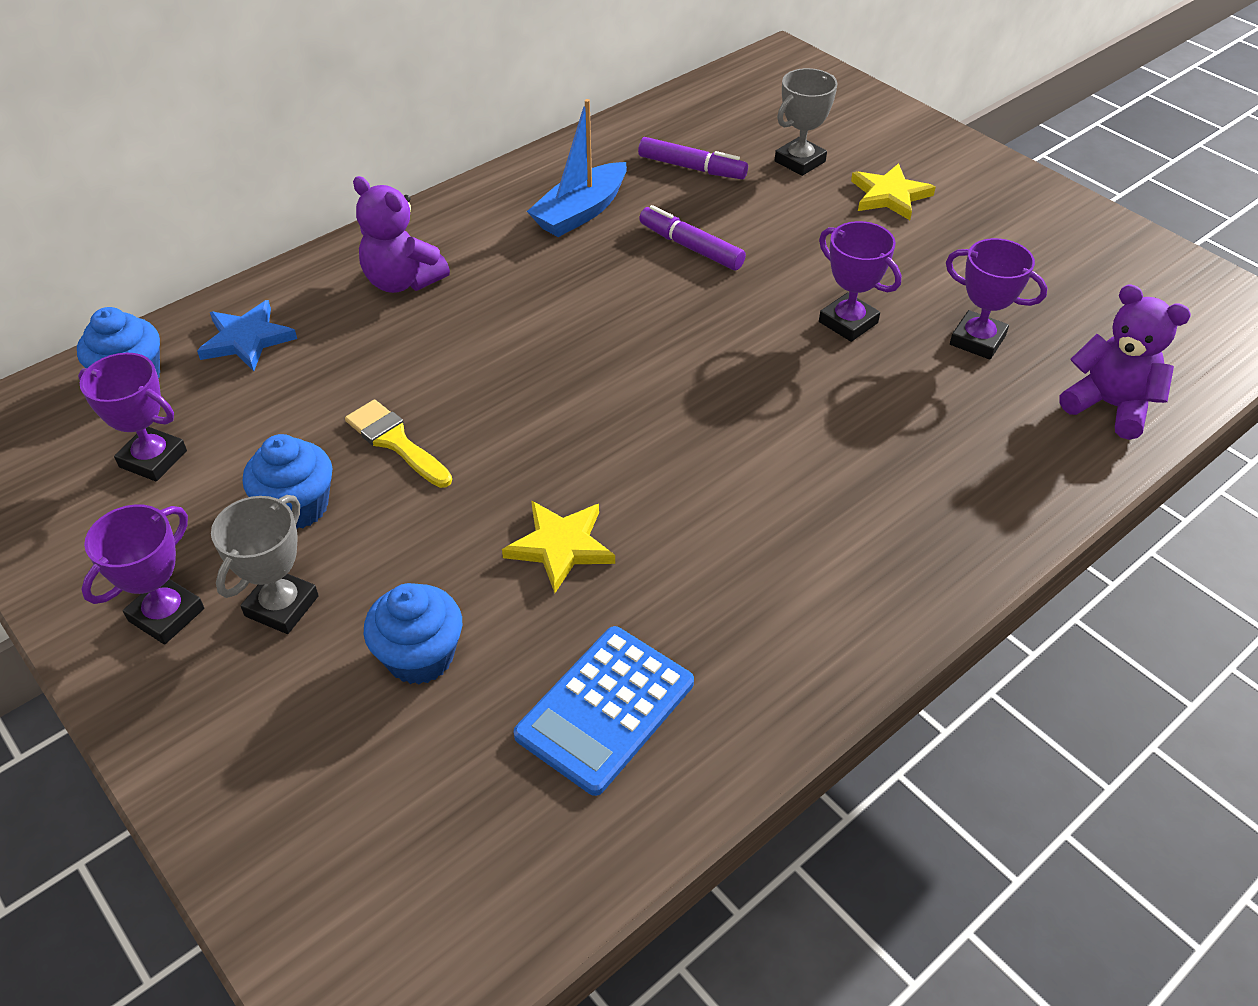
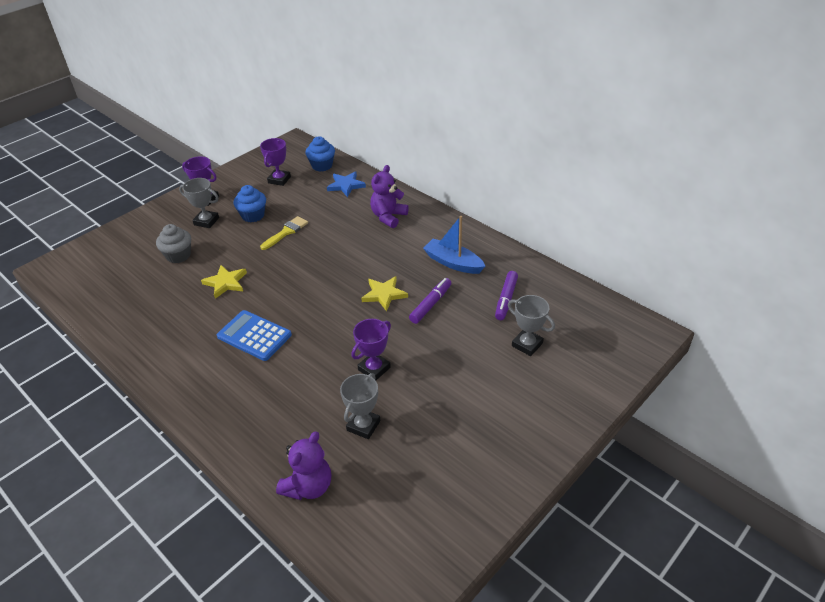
camera: 85 degrees right, 5 degrees down
blue cupcake [364,583,462,684] -> grey cupcake [156,224,191,263]
blue calculator [514,626,694,796] -> blue calculator moved to [217,310,292,361]
yellow star [851,163,936,220] -> yellow star moved to [361,276,408,312]
purple trophy [946,238,1048,360] -> grey trophy [340,373,380,439]

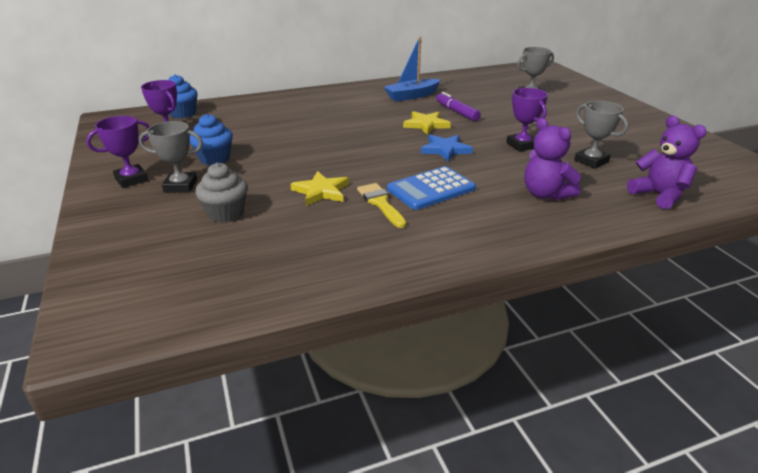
camera: 65 degrees left, 10 degrees down
grey trophy [179,178,219,228] -> grey trophy turned 45 degrees clockwise [139,121,203,192]
yellow brush [260,216,308,250] -> yellow brush moved to [357,183,406,228]
blue star [327,172,366,197] -> blue star moved to [421,135,473,162]
purple teddy bear [370,165,409,228] -> purple teddy bear moved to [524,118,581,200]
purple marker [495,271,518,320] -> none

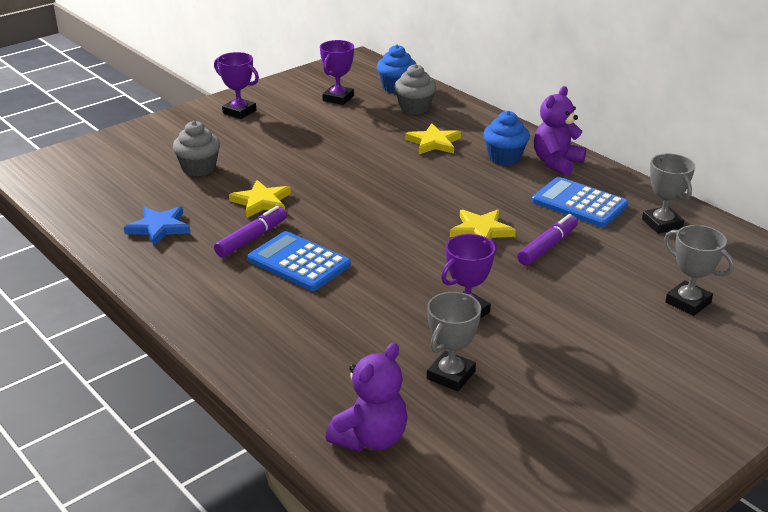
camera: 70 degrees right, 0 degrees up
grey trophy [139,121,203,192] -> grey trophy moved to [642,154,695,234]
blue cupcake [190,114,233,165] -> blue cupcake moved to [483,111,530,165]
yellow brush [357,183,406,228] -> purple marker [214,206,287,258]
blue boat [384,37,441,101] -> blue calculator [532,177,628,227]
blue star [421,135,473,162] -> blue star moved to [124,206,190,246]
purple teddy bear [524,118,581,200] -> purple teddy bear moved to [534,86,586,176]
none -> grey cupcake [394,64,436,115]
none -> yellow star [405,123,461,154]

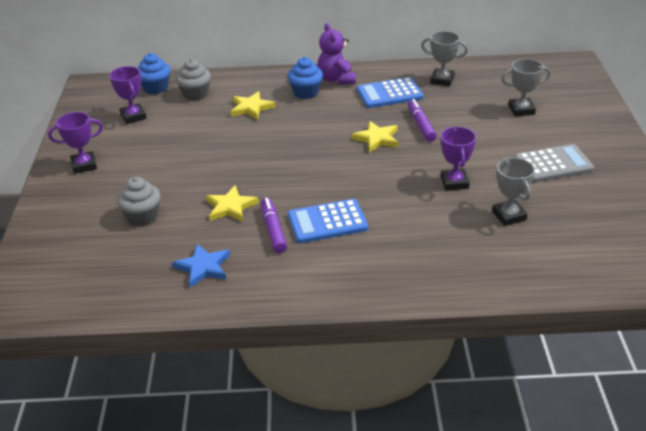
camera: 50 degrees left, 5 degrees up
purple teddy bear [326,343,408,452] -> none
none -> grey calculator [514,144,595,182]

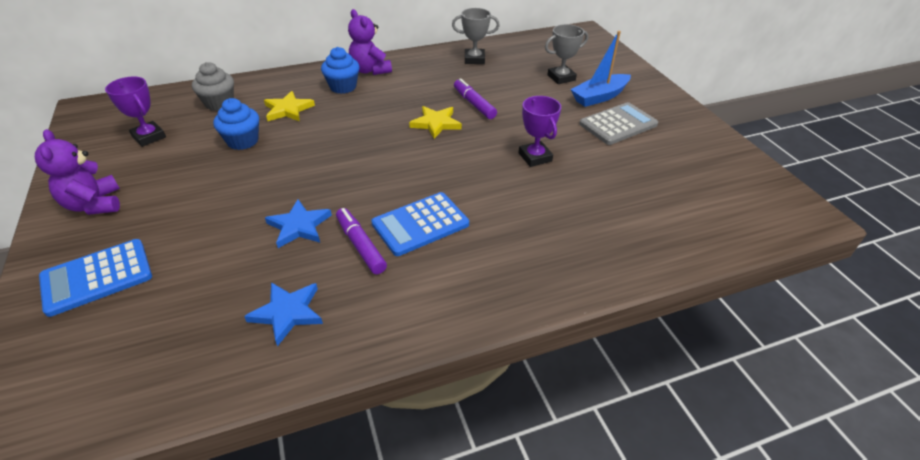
camera: 20 degrees left, 5 degrees up
purple trophy [48,112,103,174] -> purple teddy bear [35,129,120,215]
grey cupcake [117,177,161,226] -> none
blue cupcake [137,53,171,95] -> blue cupcake moved to [213,98,259,150]
yellow star [206,185,259,222] -> blue star [265,199,332,248]
blue calculator [357,77,424,108] -> blue calculator moved to [39,239,152,317]
grey trophy [492,158,535,226] -> none
none -> blue boat [570,31,631,107]

